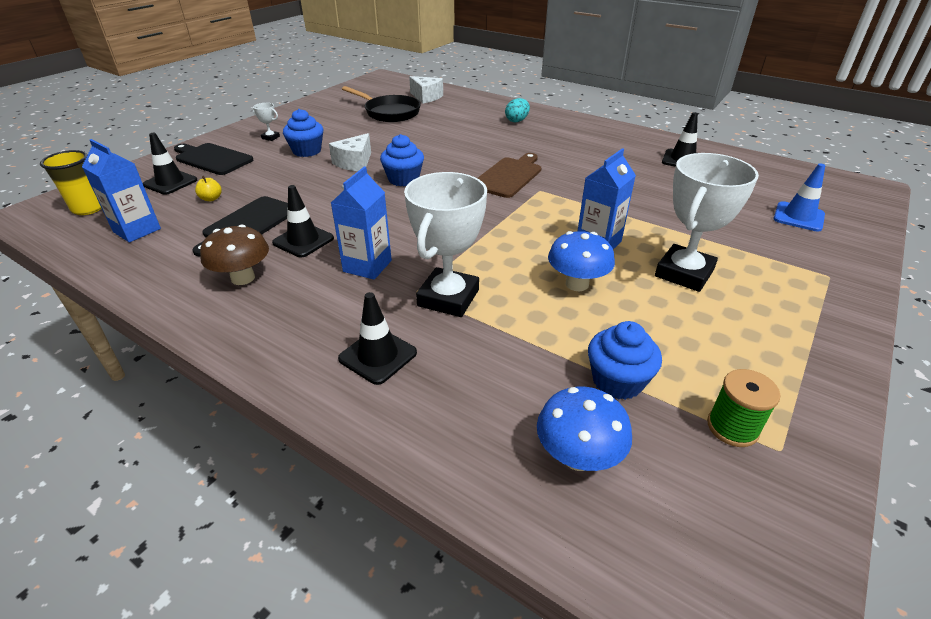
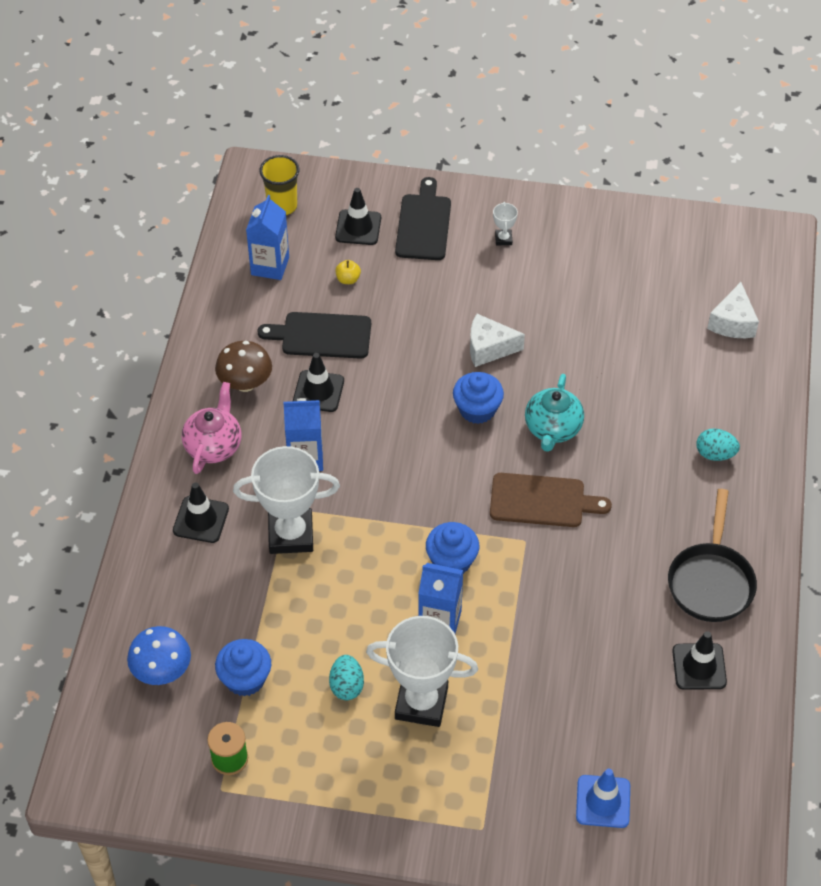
camera: 65 degrees right, 15 degrees up
blue cupcake [283,109,323,157] -> blue cupcake moved to [426,522,479,574]
black pan [342,86,421,122] -> black pan moved to [668,489,757,622]
blue mushroom [548,231,615,291] -> none
none -> pink teapot [182,382,241,474]
none -> turquoise egg [329,655,364,700]
none -> turquoise teapot [525,374,584,452]

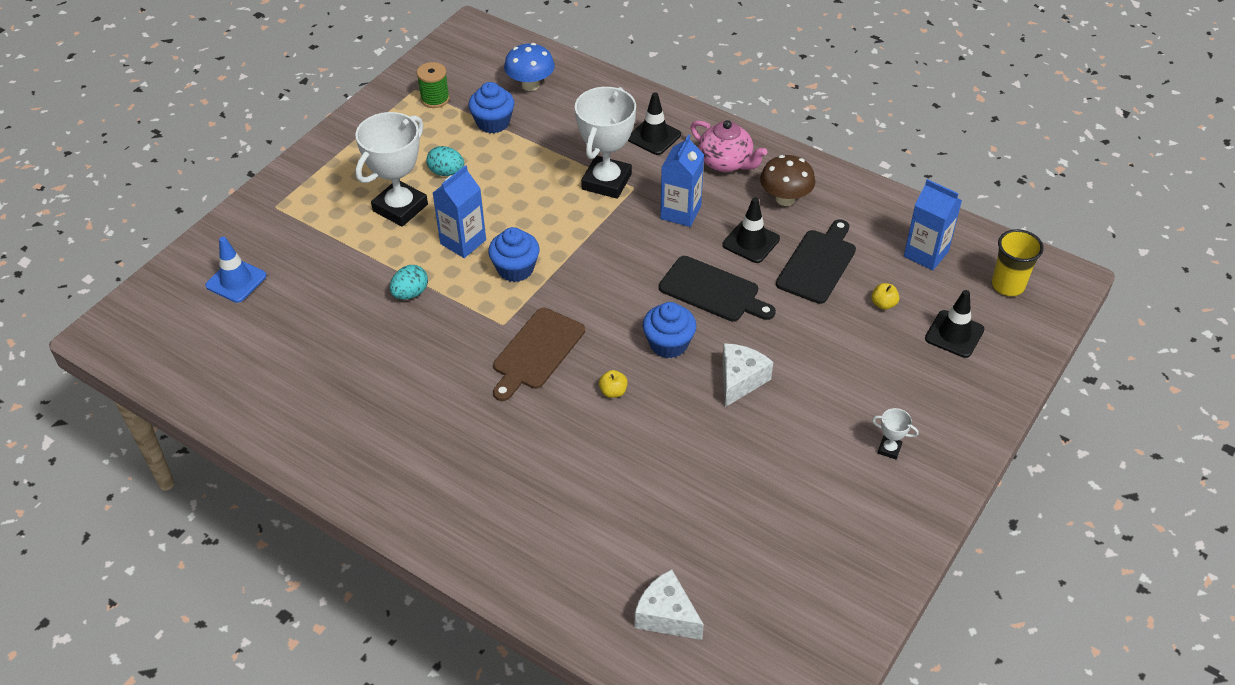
camera: 115 degrees right, 5 degrees down
black cutting board [395,177,451,260] -> black cutting board moved to [659,256,776,322]
turquoise teapot [525,374,584,452] -> yellow apple [599,370,628,398]
black pan [668,489,757,622] -> none
black traffic cone [672,631,727,690] -> none
turquoise egg [696,428,740,461] -> turquoise egg moved to [390,265,428,300]

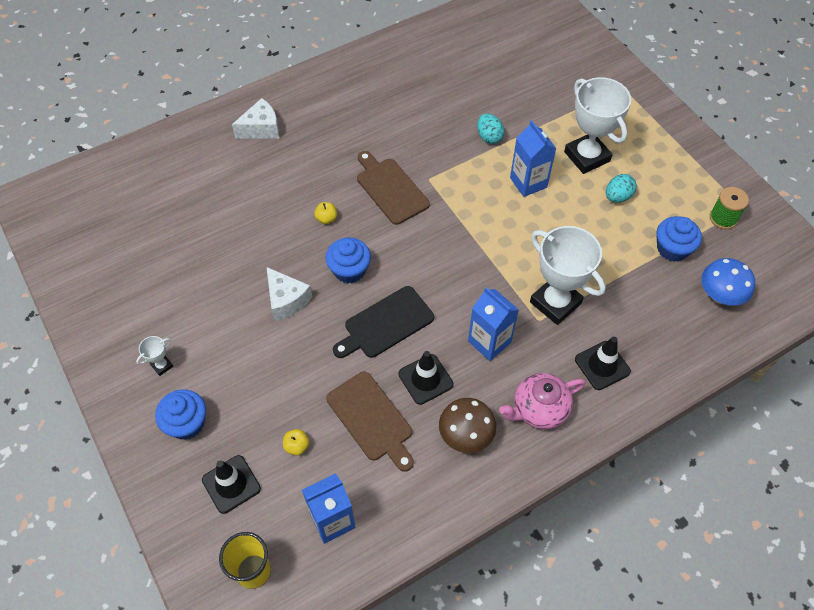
camera: 115 degrees right, 10 degrees up
blue traffic cone [205,237,267,303] -> none
blue cupcake [488,227,540,282] -> blue cupcake moved to [155,389,206,440]
white cheese [635,569,704,640] -> white cheese moved to [232,98,279,139]
black cutting board [776,219,856,304] -> brown cutting board [326,372,414,472]

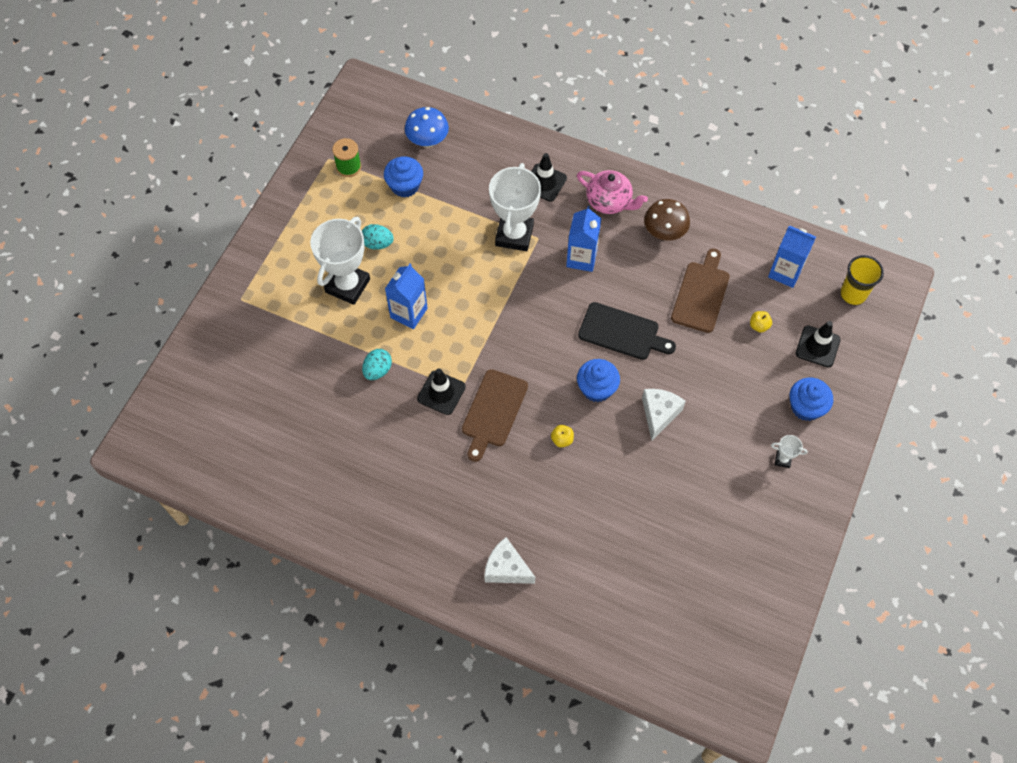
camera: 125 degrees left, 5 degrees up
black traffic cone [399,351,454,405] -> black traffic cone moved to [417,369,466,415]

